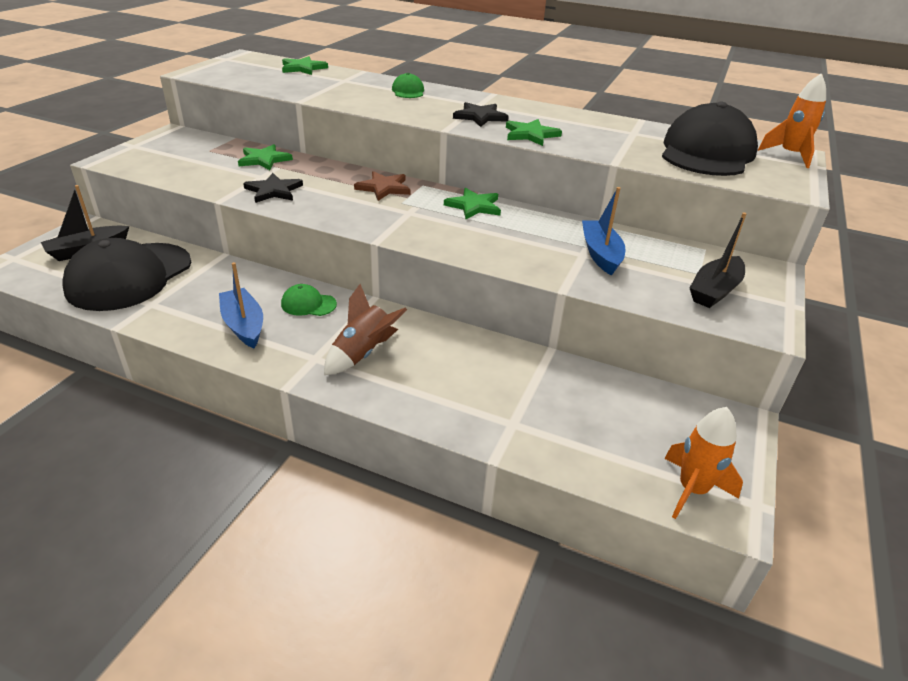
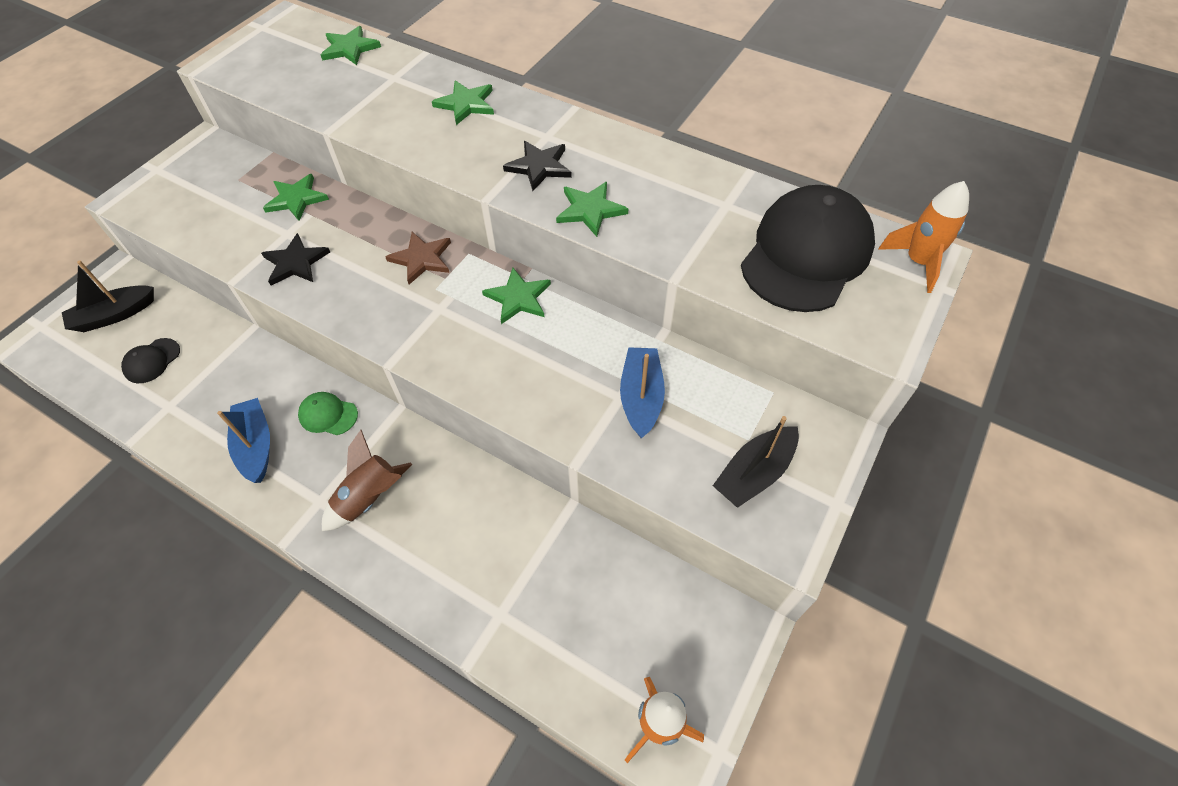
camera: 10 degrees right, 20 degrees up
black cap [63,238,191,311] -> black cap [121,338,180,383], size x0.42
green cap [392,73,424,98] -> green star [432,80,494,125]

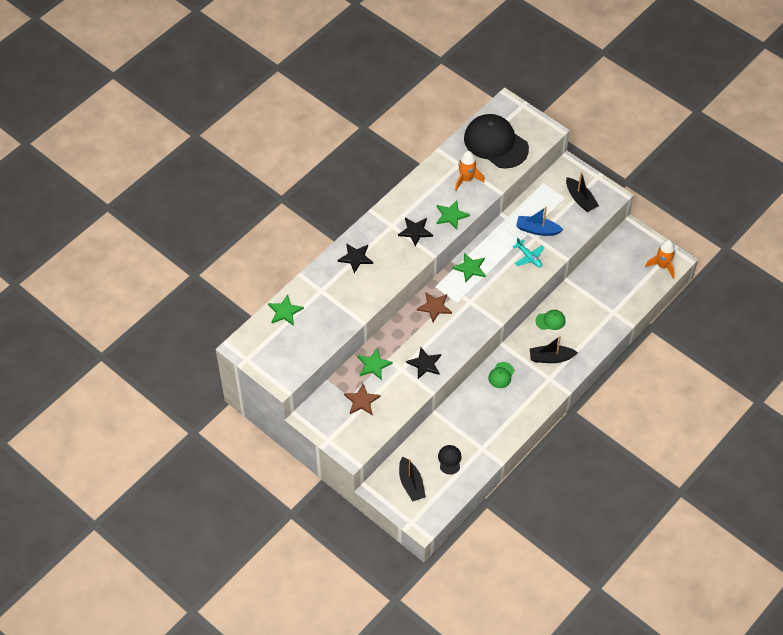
camera: 80 degrees left, 0 degrees up
black cap [121,338,180,383] -> black cap turned 135 degrees counterclockwise [438,445,462,474]
blue boat [217,398,270,483] -> none
brown rocket [322,430,413,531] -> black boat [530,336,578,363]
green star [432,80,494,125] -> black star [338,243,373,273]
orange rocket [878,181,969,293] -> orange rocket moved to [455,151,485,191]
none -> brown star [344,384,381,415]
none -> turquoise plane [512,238,545,267]
none -> green cap [536,310,566,330]

